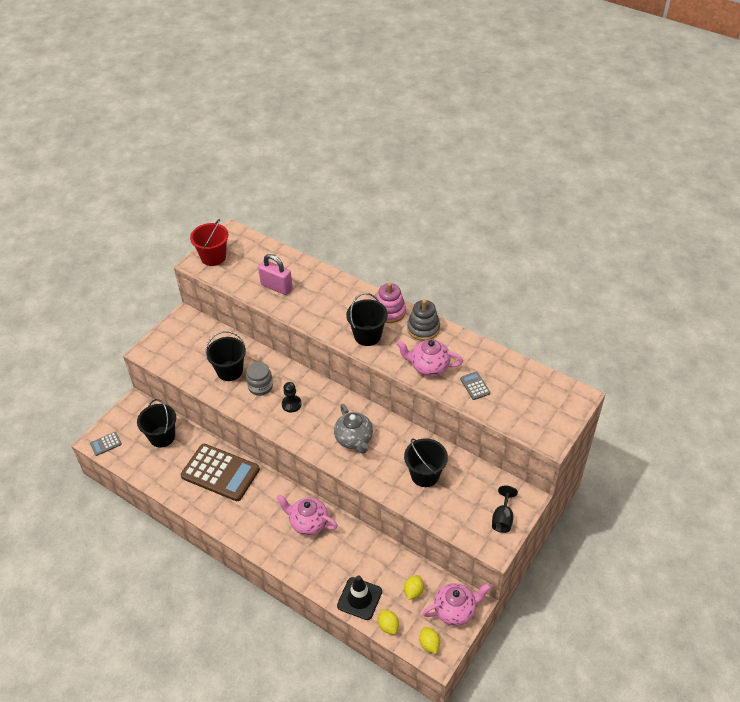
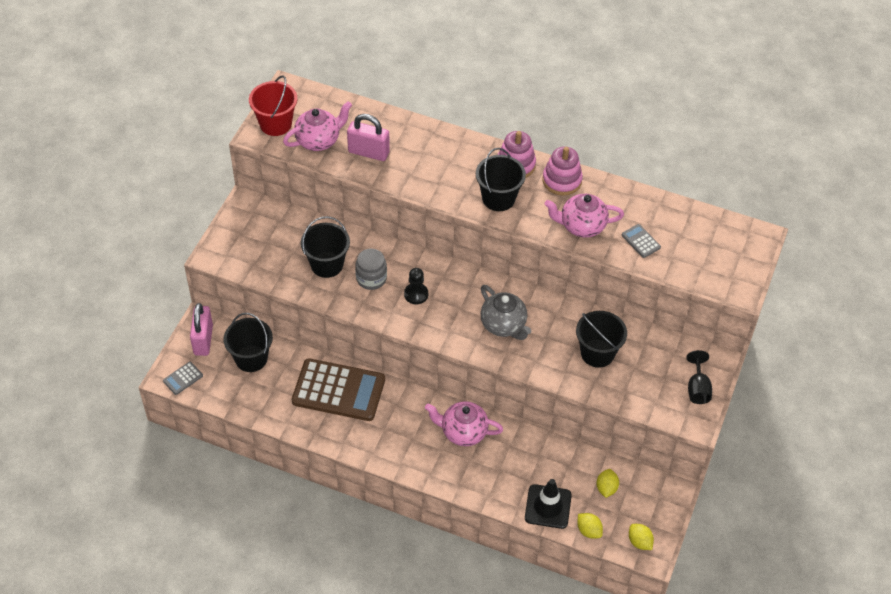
camera: 15 degrees left, 5 degrees up
grey stacking toy [407,300,440,341] -> pink stacking toy [542,147,583,196]
pink teapot [422,583,491,626] -> pink teapot moved to [283,101,352,151]
none -> pink padlock [190,303,213,356]

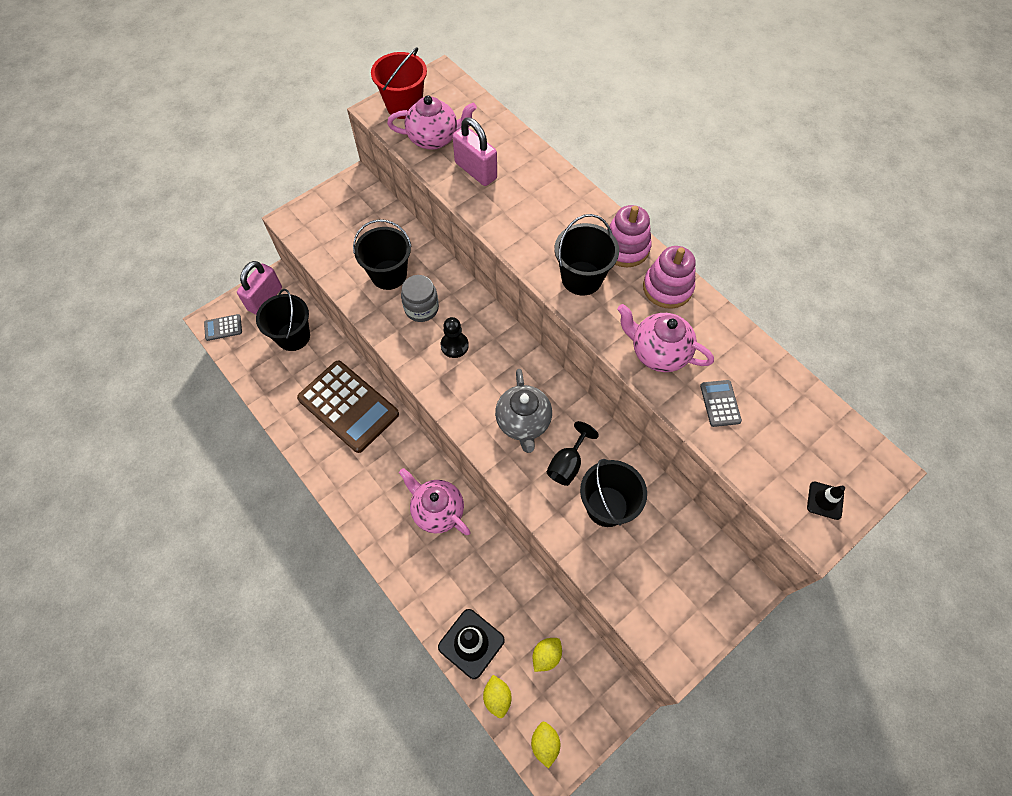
camera: 30 degrees right, 10 degrees up
black goblet [686,350,712,404] -> black goblet moved to [547,421,599,486]
none -> black traffic cone [807,481,845,520]

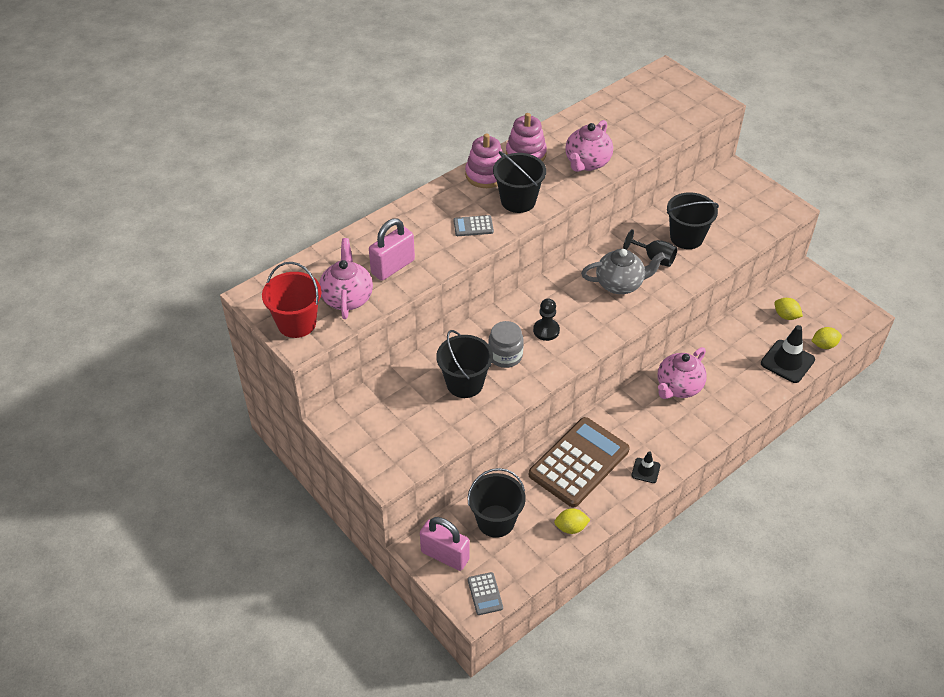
camera: 90 degrees left, 15 degrees down
yellow lemon [531,722,560,769] -> yellow lemon moved to [554,508,591,534]
grey calculator [700,380,742,427] -> grey calculator moved to [453,215,494,236]
black traffic cone [807,481,845,520] -> black traffic cone moved to [632,451,660,483]

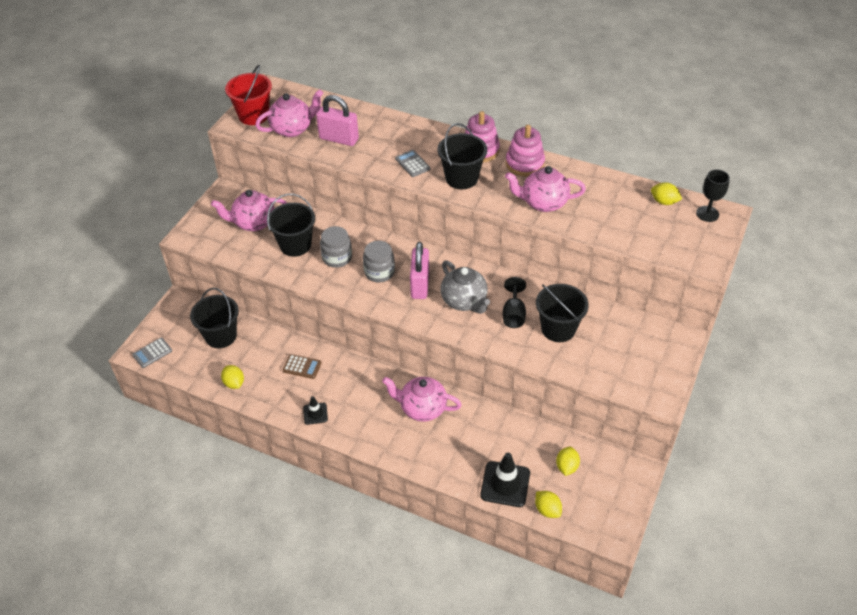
camera: 65 degrees right, 0 degrees up
pink padlock [420,517,470,571] -> pink padlock moved to [410,242,429,299]
brown calculator [529,417,630,508] -> brown calculator [282,354,322,379], size x0.41
black pawn [533,298,560,341] -> grey jar [363,241,395,282]
none -> pink teapot [211,190,287,231]
none -> yellow lemon [651,182,682,205]
none -> black goblet [696,170,730,222]

